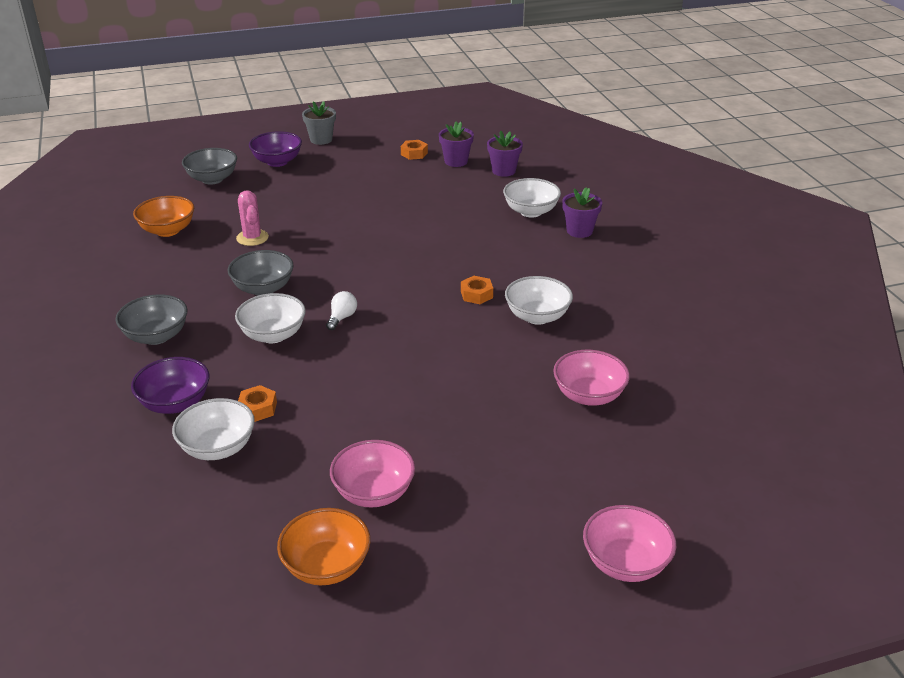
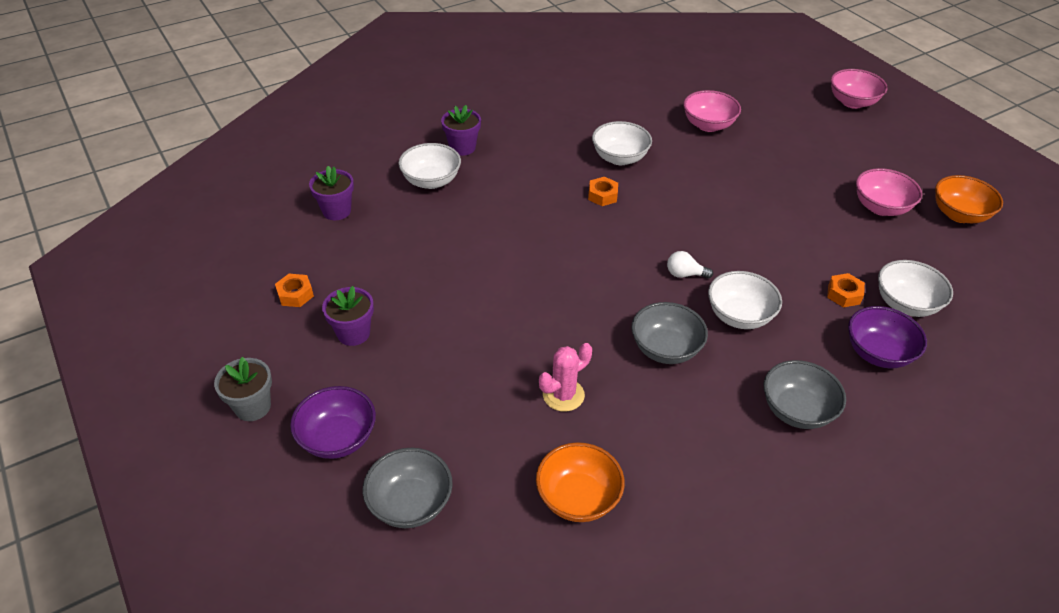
camera: 105 degrees left, 10 degrees up
purple flower pot [439,121,474,167] -> purple flower pot moved to [322,286,374,346]

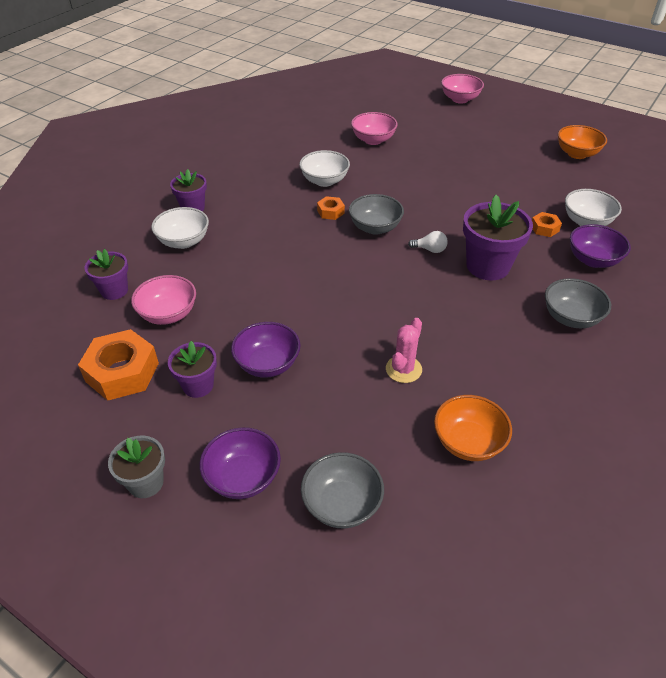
camera: 25 degrees left, 0 degrees up
orange nut [275,274,314,307] -> orange nut [78,329,159,401], size x2.01
grey bowl [631,302,708,364] -> grey bowl moved to [349,194,404,235]
white light bulb [667,251,713,278] -> white light bulb turned 150 degrees counterclockwise [408,231,448,253]
white bowl [708,271,782,329] -> purple flower pot [463,195,533,280]
pink bowl [856,168,922,216] -> pink bowl moved to [131,275,196,325]
none -> purple bowl [231,322,300,378]

